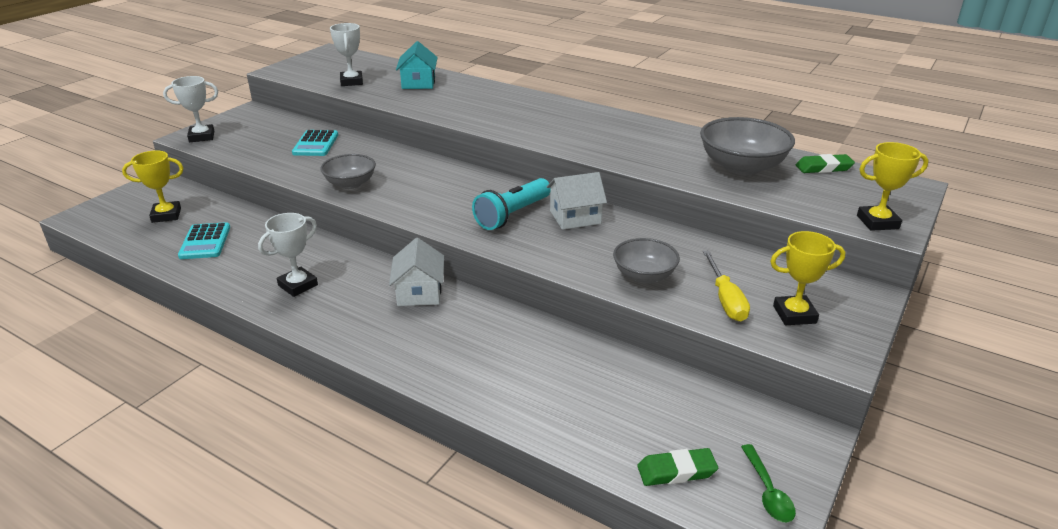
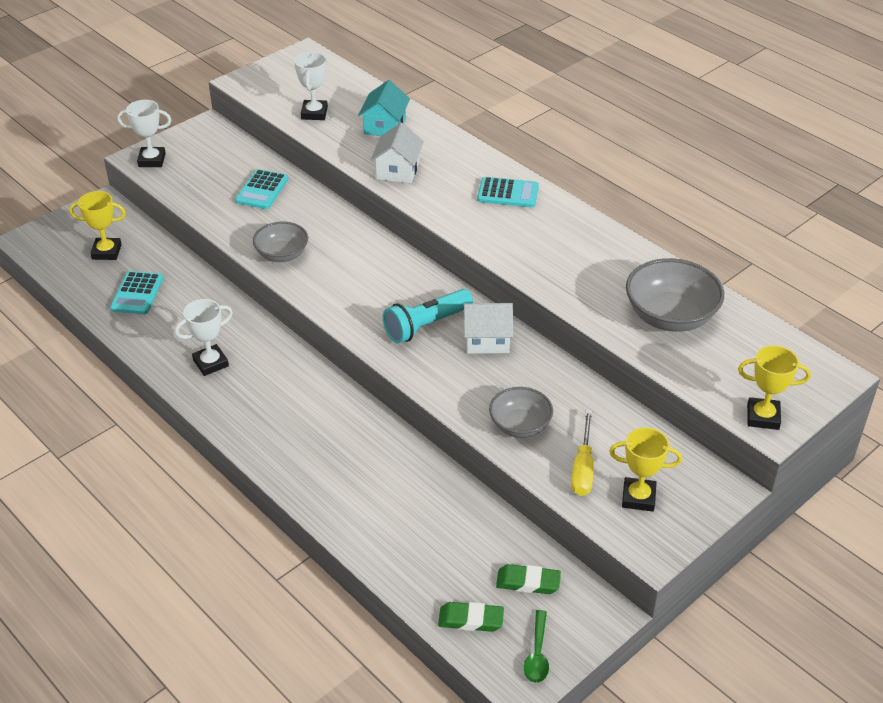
camera: 15 degrees right, 10 degrees up
white house [389,238,444,306] -> white house moved to [371,123,424,183]
green eraser [796,154,855,173] -> green eraser moved to [496,564,561,594]
none -> turquoise calculator [477,177,539,207]

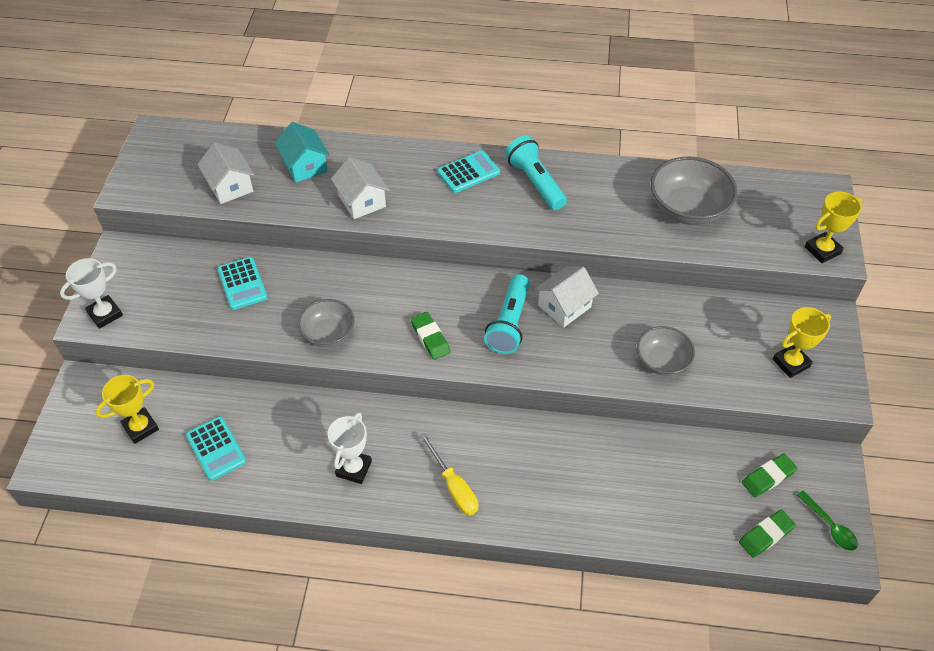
camera: 40 degrees left, 10 degrees up
white trophy [294,52,328,120] -> white house [197,143,254,204]
yellow screwdriver [571,410,594,496] -> yellow screwdriver moved to [420,433,478,515]
none -> green eraser [411,312,450,360]
none -> turquoise flashlight [505,135,567,210]

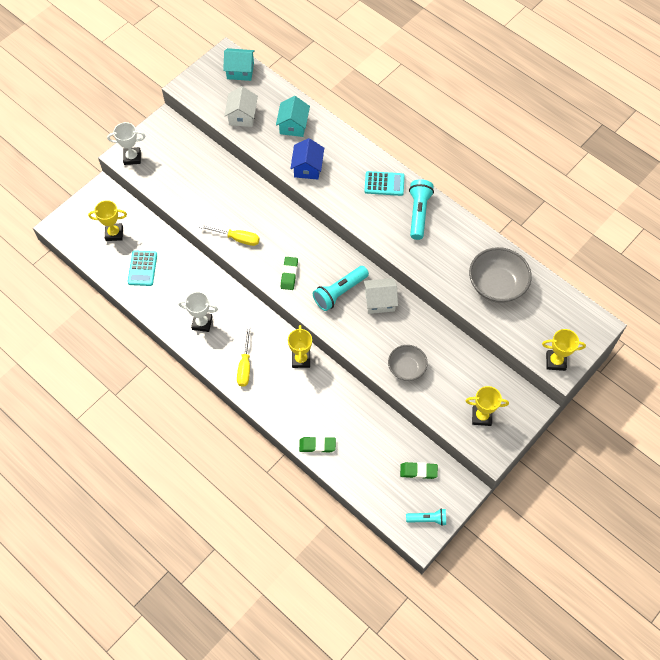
camera: 35 degrees right, 10 degrees up
turquoise calculator [217,257,268,310] -> none
grey bowl [298,299,354,347] -> yellow screwdriver [199,225,260,246]
white trophy [328,412,372,484] -> white trophy turned 45 degrees clockwise [178,292,218,332]
white house [331,157,389,219] -> blue house [290,138,324,180]
green eraser [739,510,796,558] -> green eraser moved to [299,437,336,453]
green spoon [797,491,858,551] -> turquoise flashlight [406,509,446,526]
none -> turquoise house [223,48,255,81]
none -> yellow trophy [288,325,312,368]

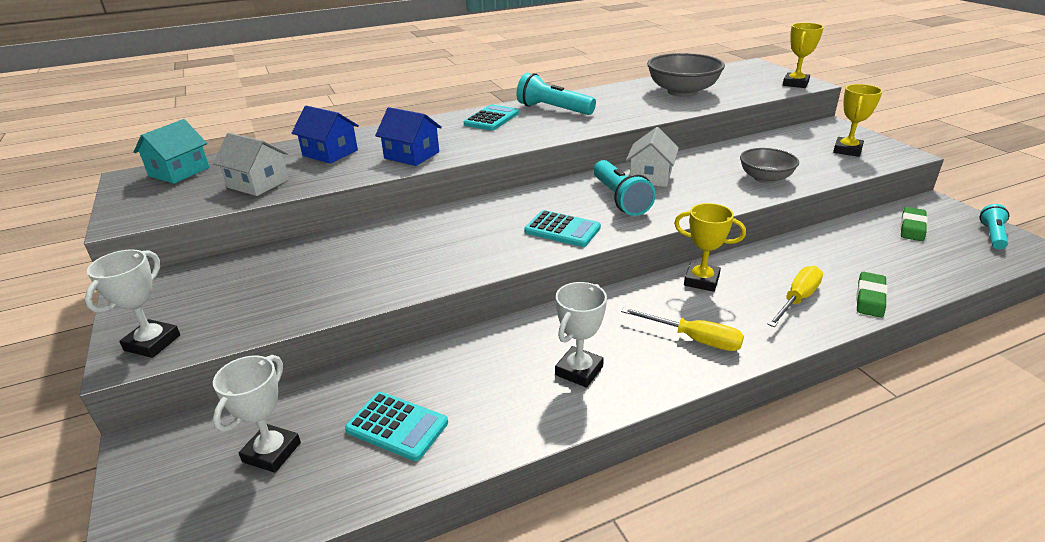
camera: 65 degrees left, 30 degrees down
yellow trophy [88,200,127,241] -> white trophy [213,355,301,473]
yellow screwdriver [199,225,260,246] -> yellow screwdriver moved to [767,266,823,327]
turquoise house [276,96,310,137] -> blue house [292,106,359,164]
green eraser [281,257,298,290] -> turquoise calculator [524,210,601,247]

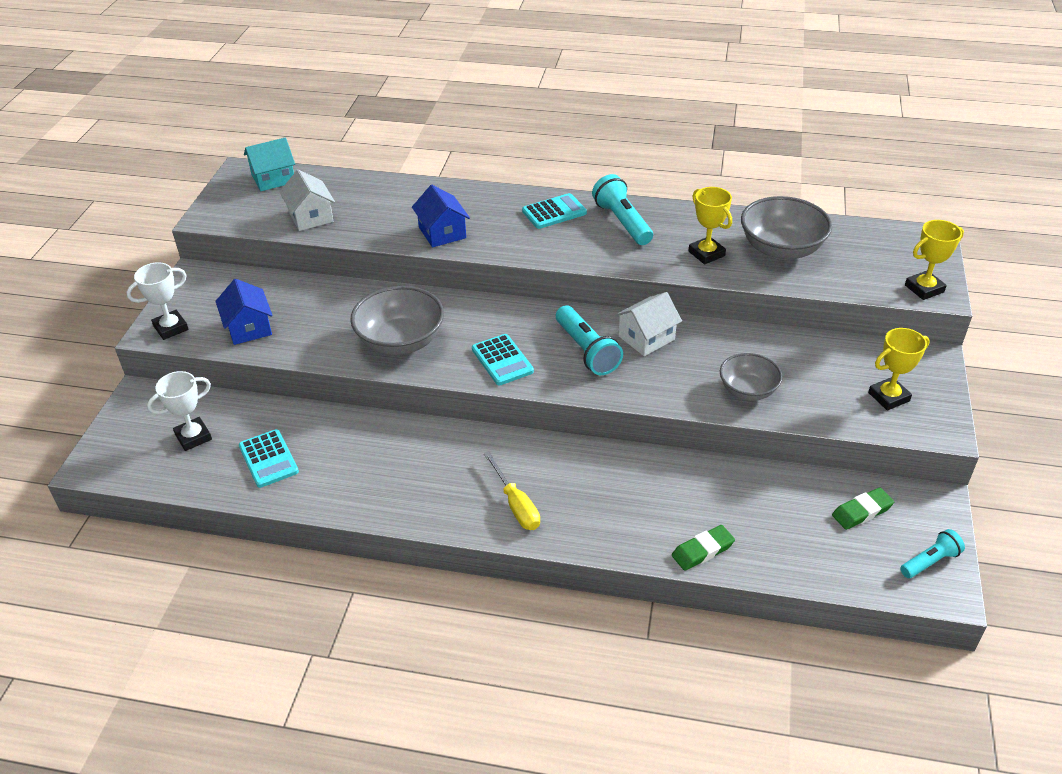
camera: 35 degrees right, 10 degrees up
blue house [292,106,359,164] -> blue house moved to [215,279,273,345]
white trophy [555,282,607,388] -> none
turquoise flashlight [593,160,656,216] -> turquoise flashlight turned 45 degrees counterclockwise [556,305,623,375]
yellow trophy [674,203,746,292] -> yellow trophy moved to [688,187,732,264]
yellow screwdriver [767,266,823,327] -> none
none -> grey bowl [350,286,444,355]

